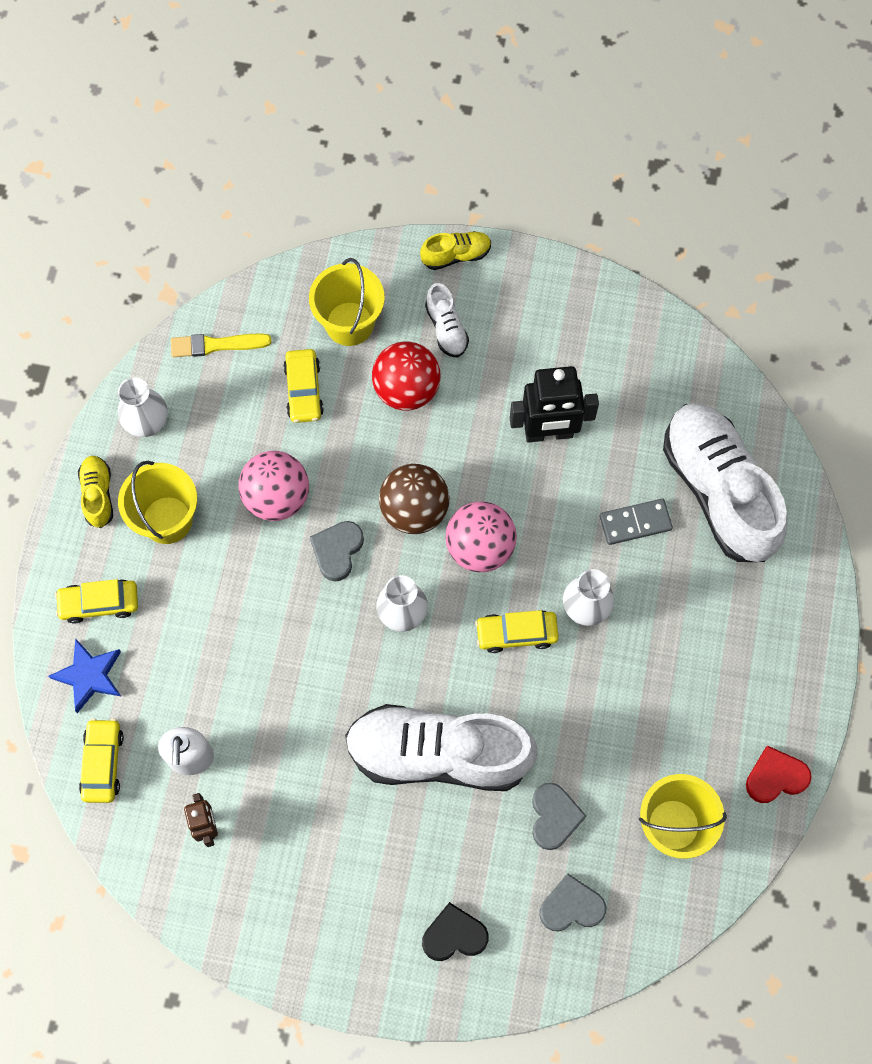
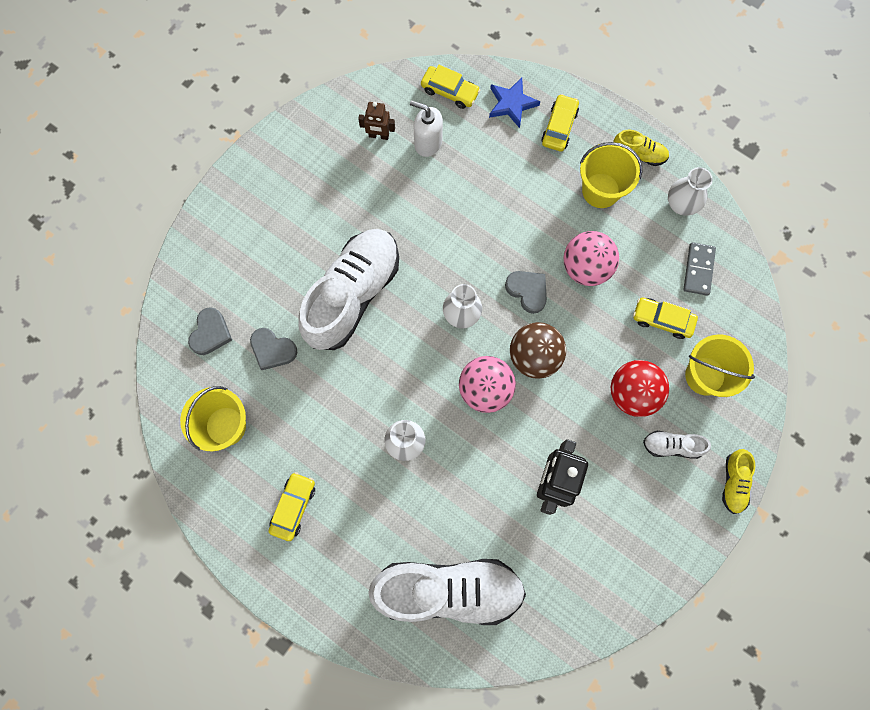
camera: 115 degrees right, 5 degrees up
yellow brush [171,334,272,357] -> none
black heart [422,902,489,961] -> none
yellow car [475,610,559,653] -> yellow car moved to [269,472,315,541]
grey domino [600,499,673,545] -> grey domino moved to [683,242,716,296]
red heart [746,746,812,803] -> none

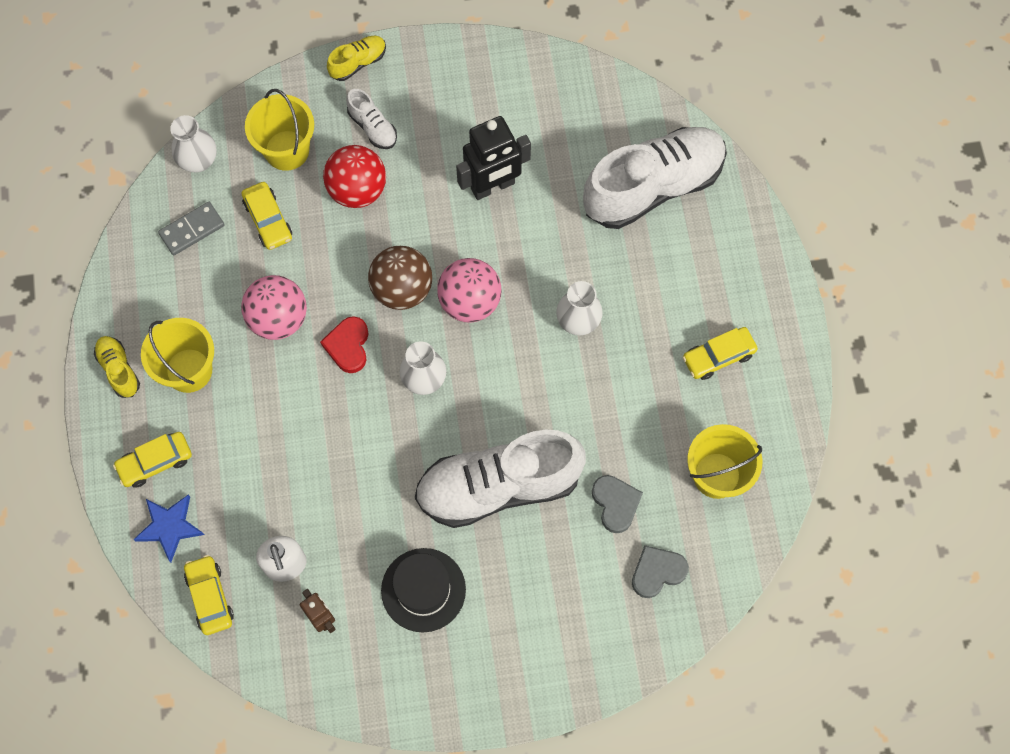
camera: 135 degrees left, 5 degrees down
white shoe [368,559,526,625] -> white shoe turned 105 degrees clockwise [583,127,727,229]
grey heart [505,271,547,314] -> red heart [320,316,368,373]
white vase [668,167,713,216] -> white vase moved to [170,115,216,172]
none -> black hat [381,548,466,633]

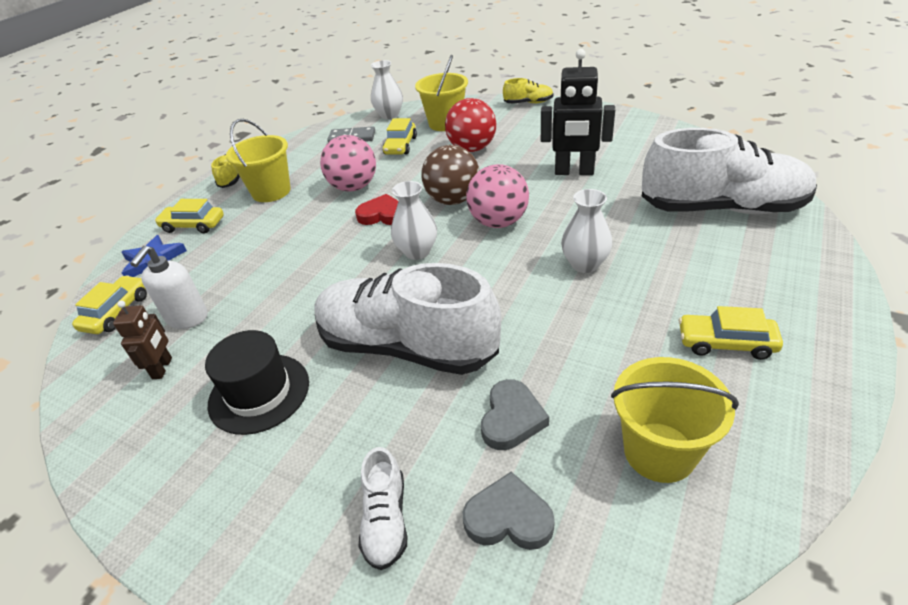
camera: 40 degrees right, 30 degrees down
red heart [320,316,368,373] -> red heart turned 60 degrees clockwise [355,194,399,225]
white shoe [346,89,397,149] -> white shoe moved to [359,447,407,570]

